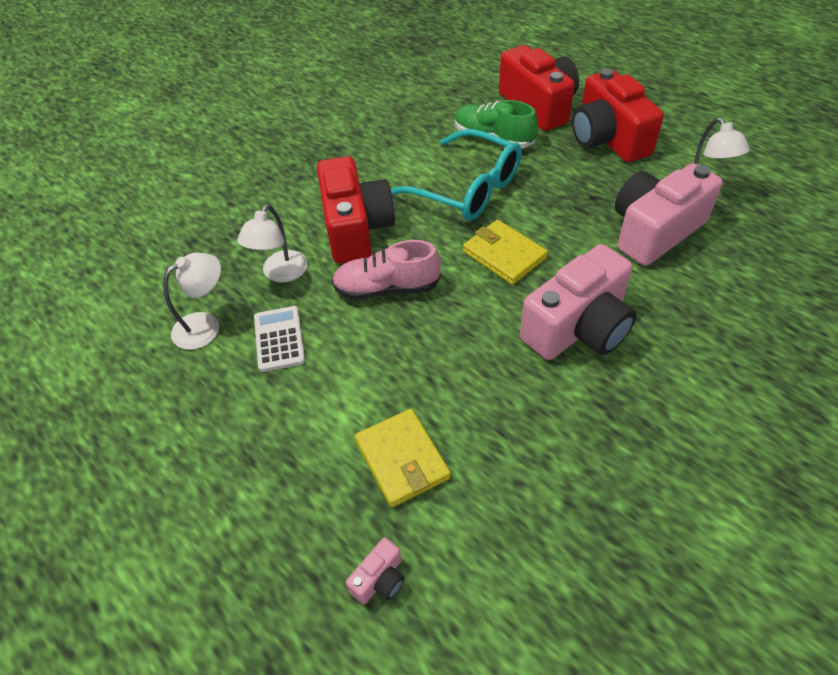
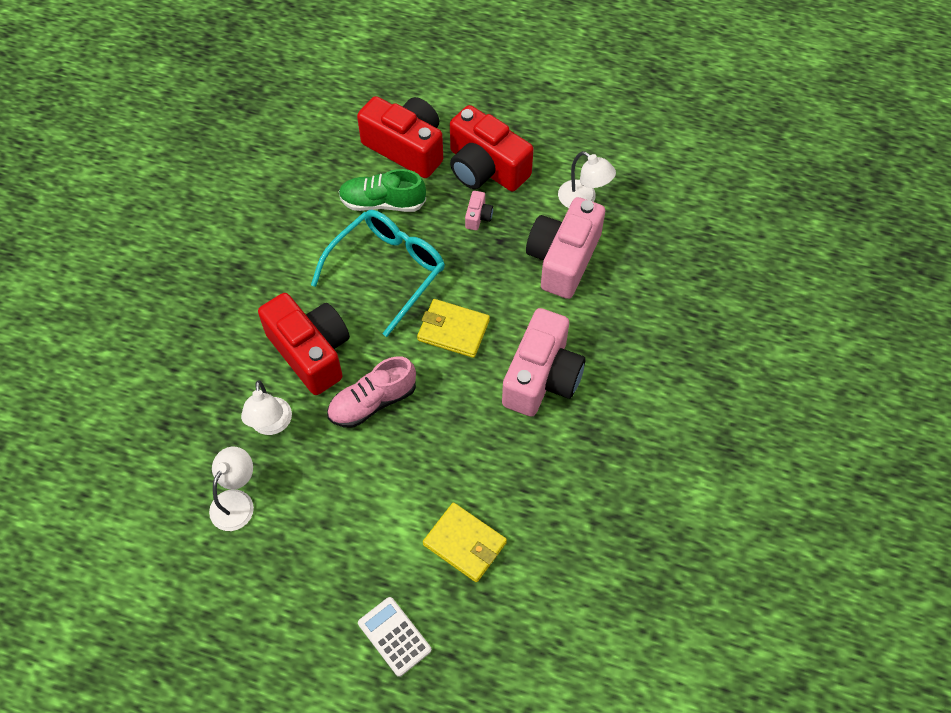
camera: 30 degrees left, 10 degrees up
white calculator [254,306,305,372] -> white calculator moved to [358,597,432,677]
pink camera [346,538,404,604] -> pink camera moved to [465,191,493,230]
turquoise glasses [391,129,522,221] -> turquoise glasses turned 60 degrees counterclockwise [311,210,445,337]

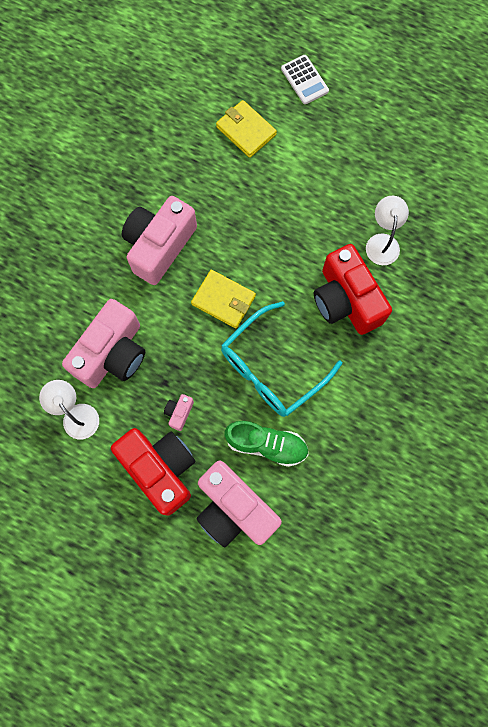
camera: 170 degrees left, 15 degrees up
white lamp [209,447,254,531] -> none
pink shoe [327,356,416,428] -> none
red camera [357,96,443,178] -> pink camera [197,460,282,547]

